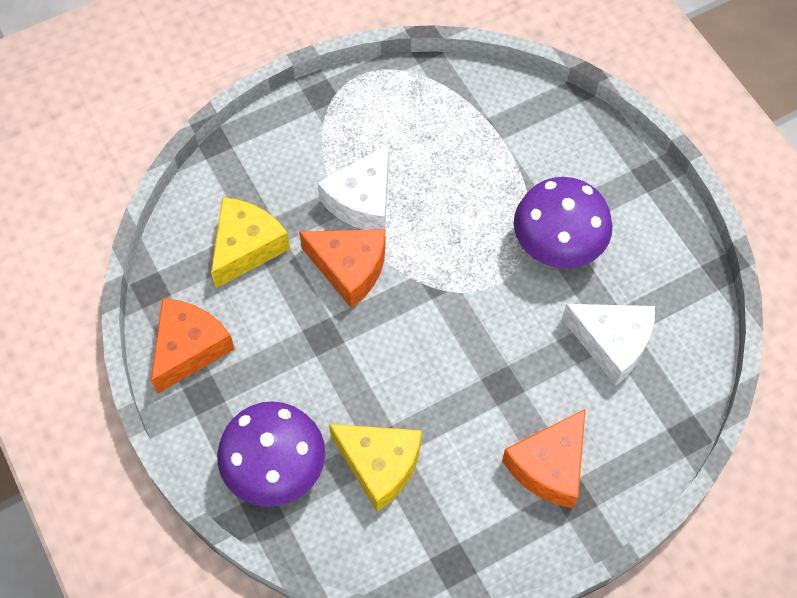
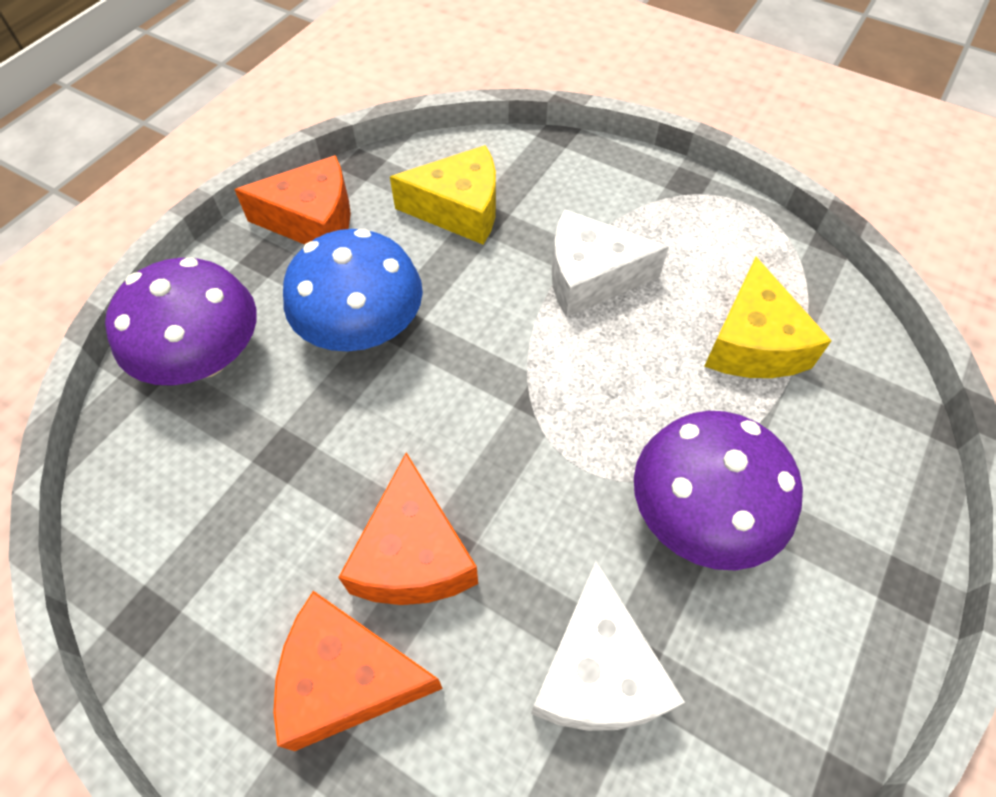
camera: 60 degrees right, 5 degrees down
orange cheese [299,229,386,309] -> orange cheese moved to [338,452,478,605]
yellow cheese [329,424,422,512] -> yellow cheese moved to [704,257,832,378]
none -> blue mushroom [283,229,423,352]

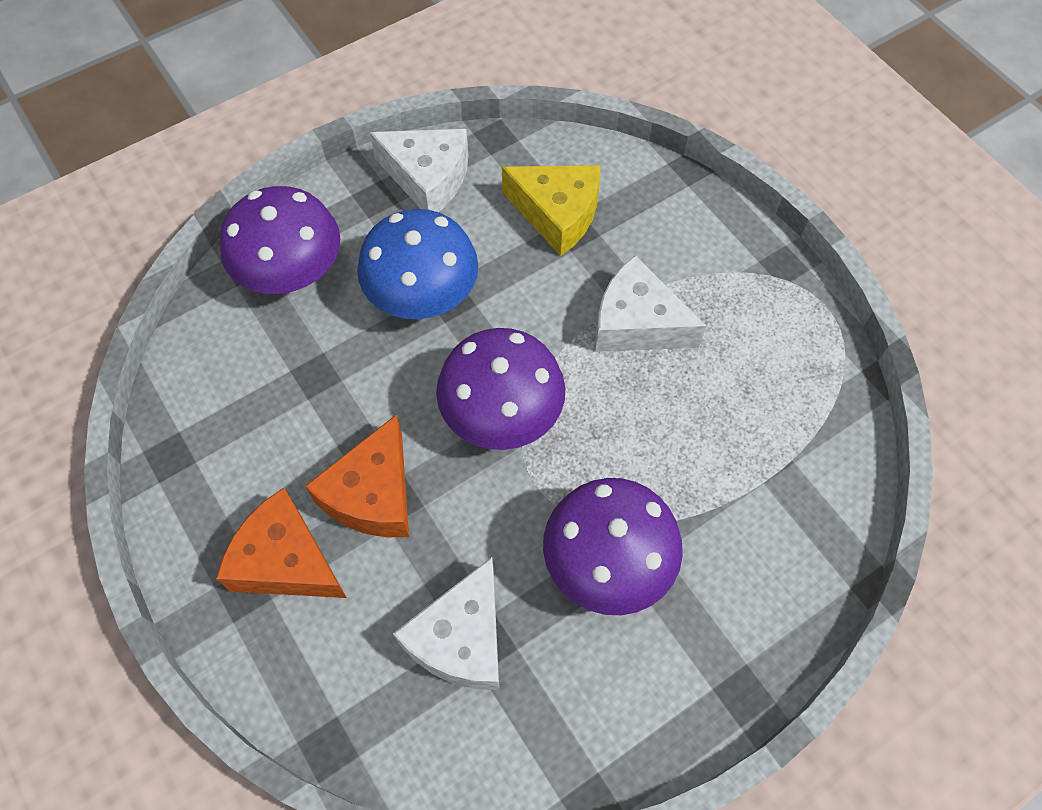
camera: 25 degrees right, 5 degrees up
orange cheese [234,155,351,244] -> white cheese [369,129,468,212]
yellow cheese [704,257,832,378] -> none
none -> purple mushroom [436,328,565,450]

